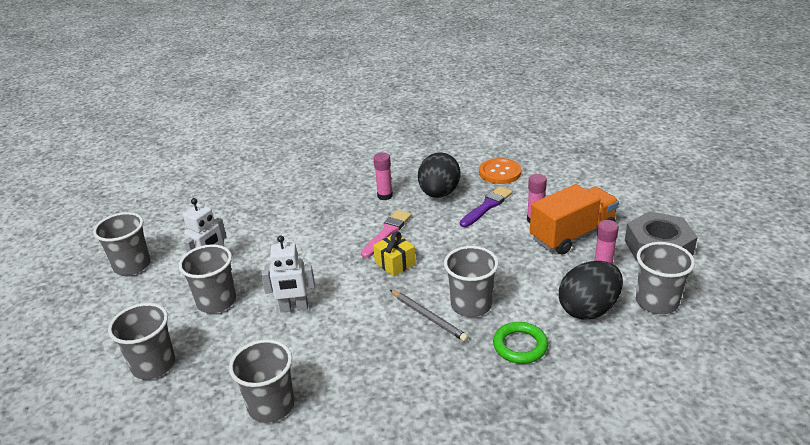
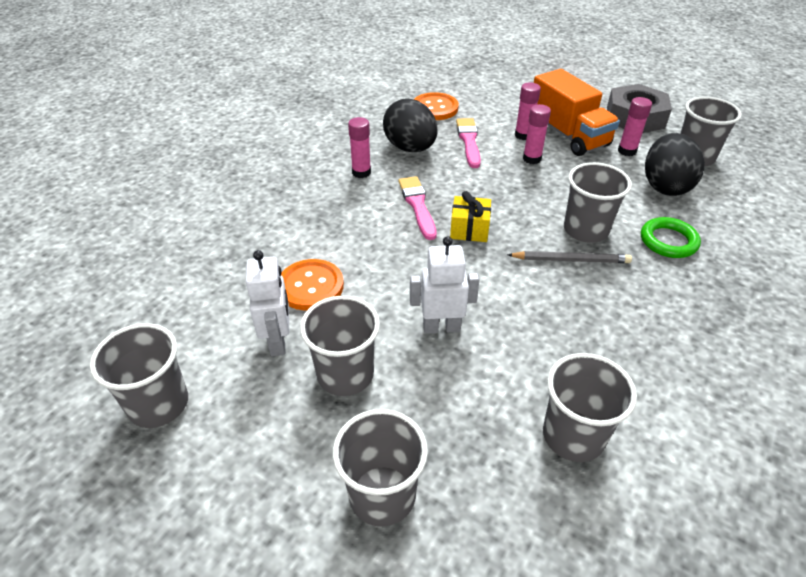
camera: 45 degrees left, 10 degrees up
white robot [261,235,315,313] -> white robot turned 135 degrees counterclockwise [410,236,479,333]
purple brush [460,186,513,227] -> pink brush [456,118,481,168]
orange truck [530,184,619,255] -> orange truck turned 135 degrees clockwise [534,69,620,156]
none -> orange button [281,259,344,311]
none -> pink glue stick [523,104,551,164]

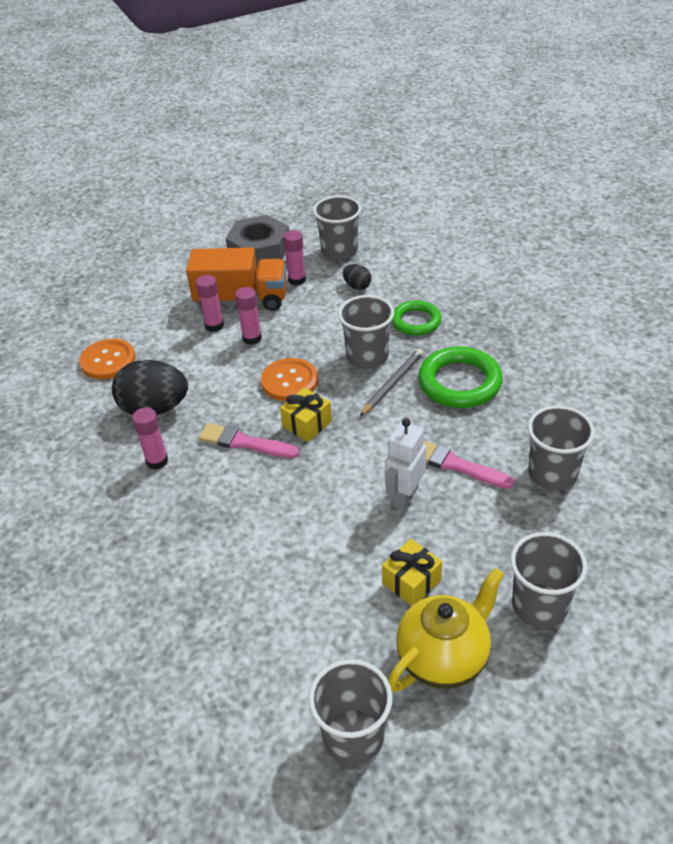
camera: 55 degrees left, 0 degrees up
white robot [246,250,289,356] -> none
orange button [281,259,344,311] -> orange button moved to [261,358,318,401]
grey cup [300,296,380,396] -> yellow gift [382,539,442,606]
pink brush [456,118,481,168] -> pink brush moved to [424,441,515,489]
black egg [645,133,705,196] -> black egg [343,264,371,290], size x0.49
none -> yellow teapot [388,568,504,692]
none -> green ring [418,346,503,408]

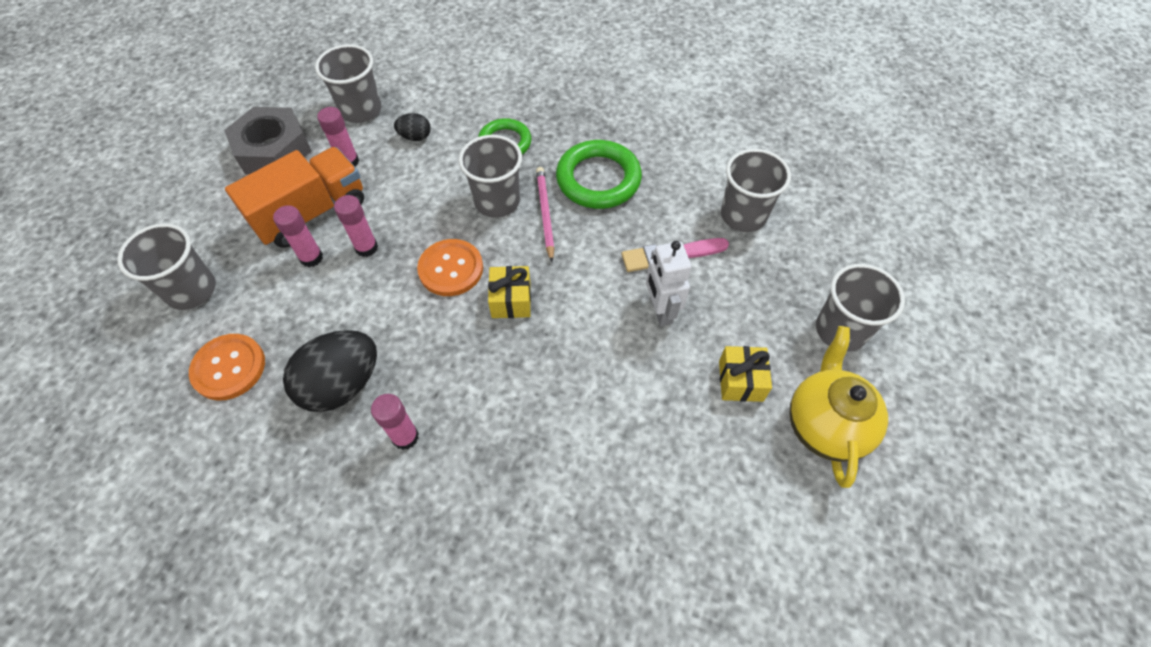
camera: 45 degrees left, 15 degrees up
pink brush [199,423,299,458] -> none
grey cup [308,659,393,765] -> grey cup moved to [117,223,216,310]
grey pencil [360,349,423,416] -> pink pencil [536,167,555,262]

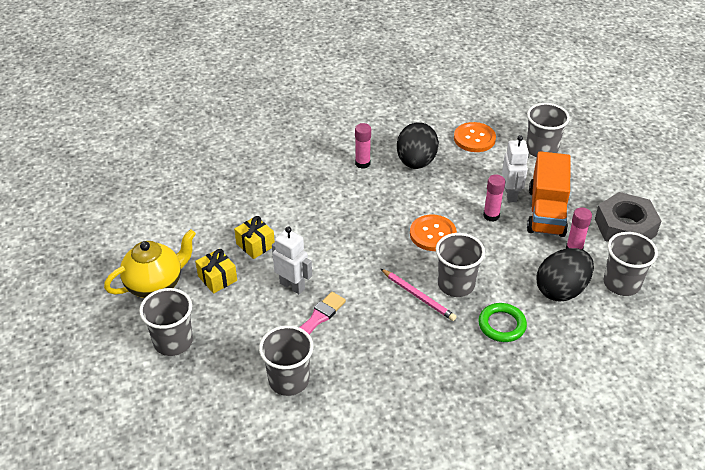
camera: 140 degrees right, 15 degrees down
pink glue stick [273,205,323,267] -> white robot [502,135,529,202]
black egg [394,113,431,141] -> black egg [536,248,594,301], size x2.06
yellow gift [488,266,531,318] -> yellow gift moved to [234,216,275,259]
green ring [556,140,642,209] -> none
yellow teapot [789,326,888,488] -> yellow teapot turned 90 degrees counterclockwise [104,229,196,298]

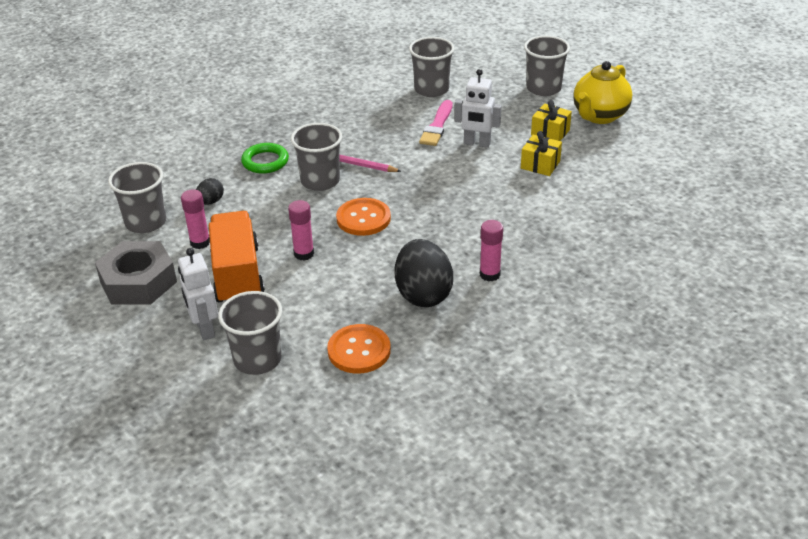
camera: 160 degrees right, 5 degrees down
white robot [502,135,529,202] -> white robot moved to [178,248,218,340]
black egg [536,248,594,301] -> black egg [196,178,224,205], size x0.49

